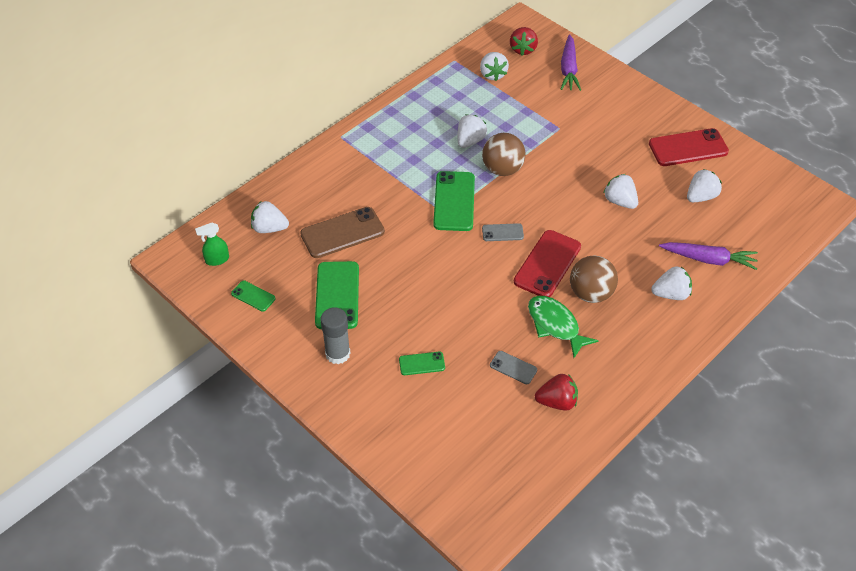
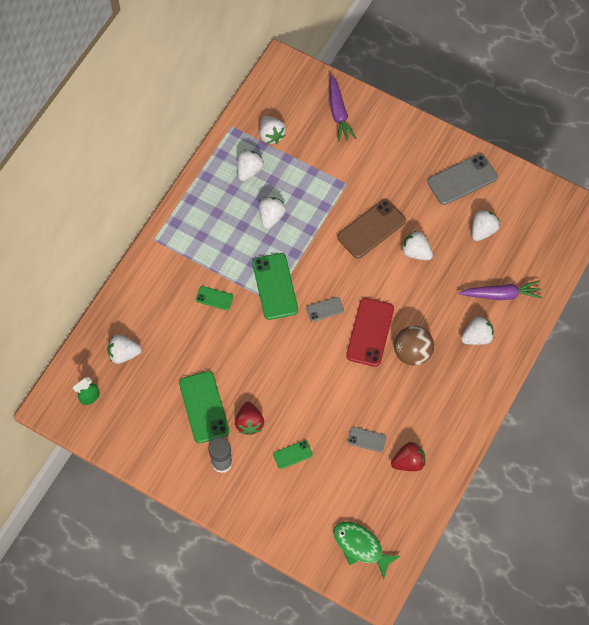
camera: 15 degrees left, 15 degrees up
green phone [231,280,276,312] -> green phone moved to [196,286,233,310]
brown phone [300,207,385,258] -> brown phone moved to [337,199,406,258]
brown ball [482,133,525,176] -> none
red strawberry [510,27,538,56] -> red strawberry moved to [235,402,264,435]
green fish [528,296,599,358] -> green fish moved to [334,521,401,579]
red phone [649,128,729,166] -> grey phone [428,154,498,205]
none -> white strawberry [237,150,264,181]

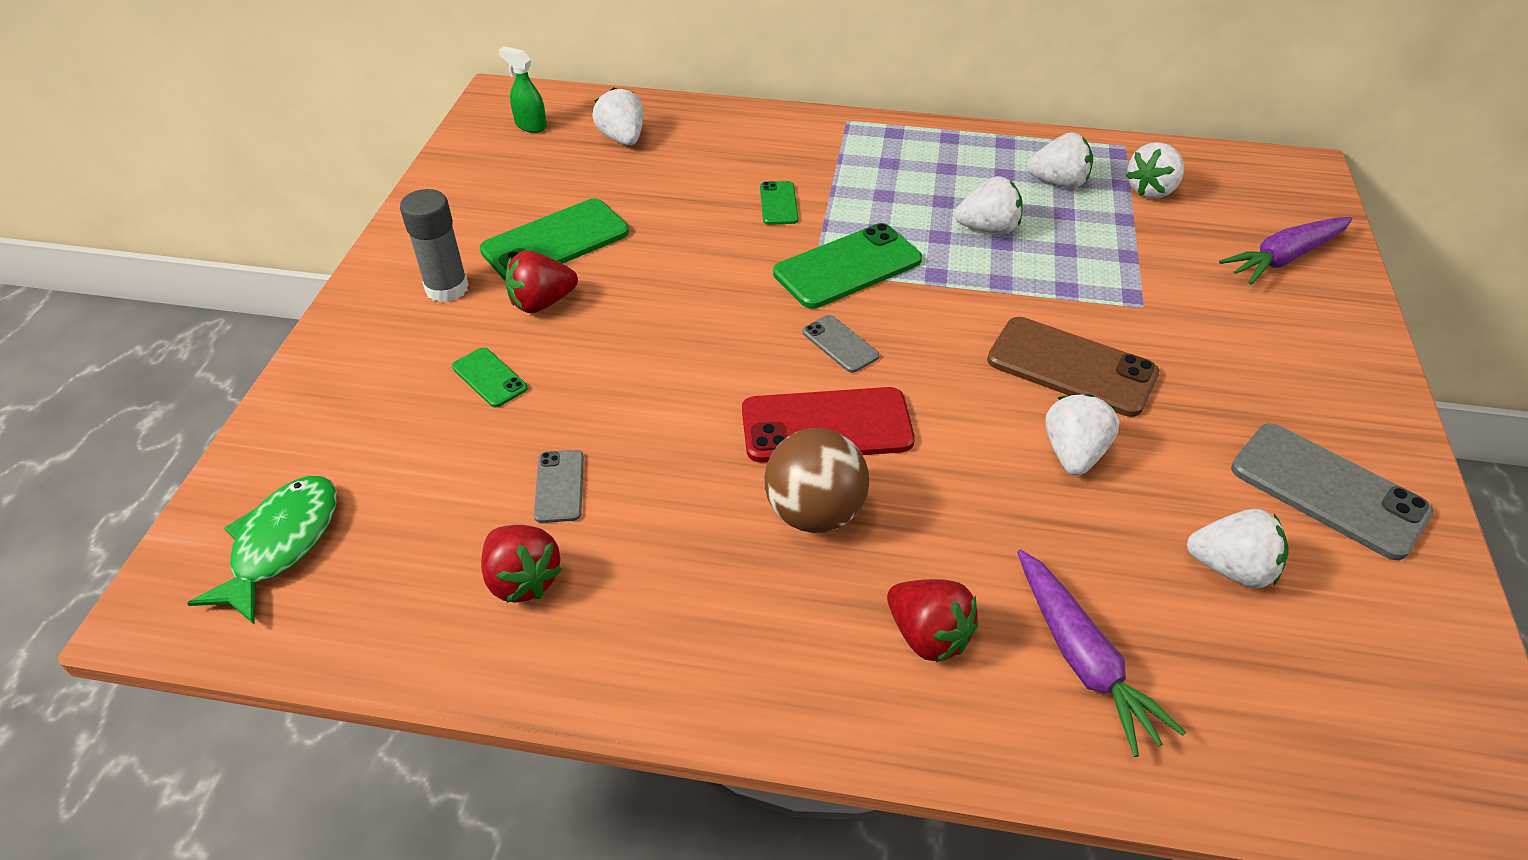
camera: 70 degrees right, 20 degrees down
white strawberry [461,316,494,345] -> red strawberry [887,579,978,662]

